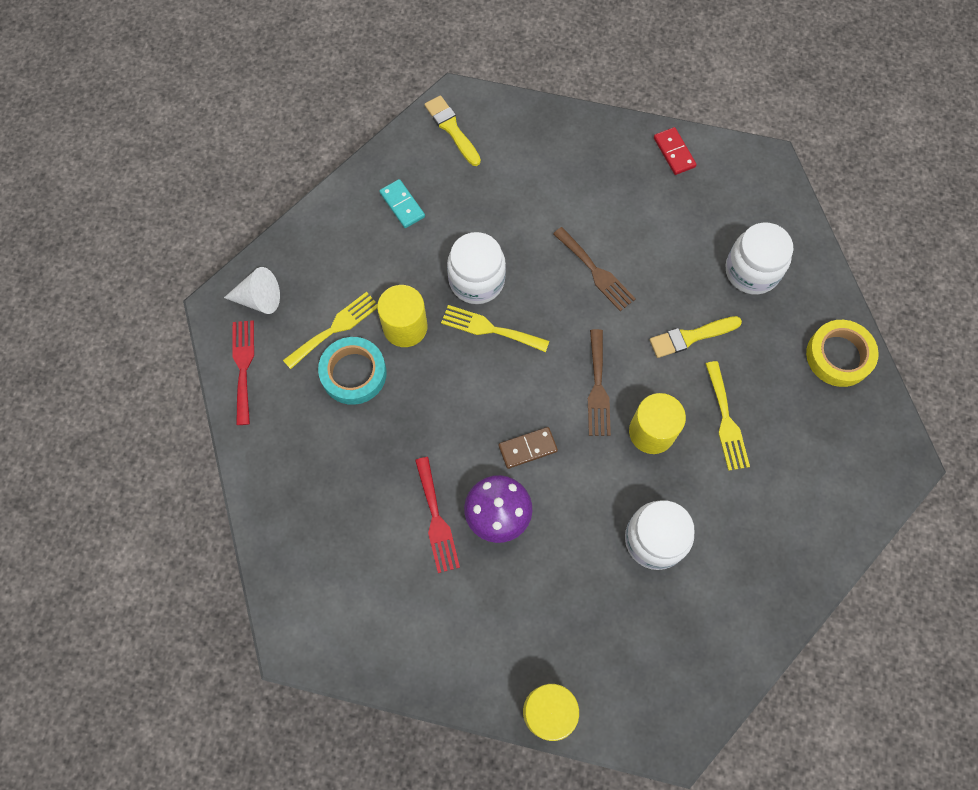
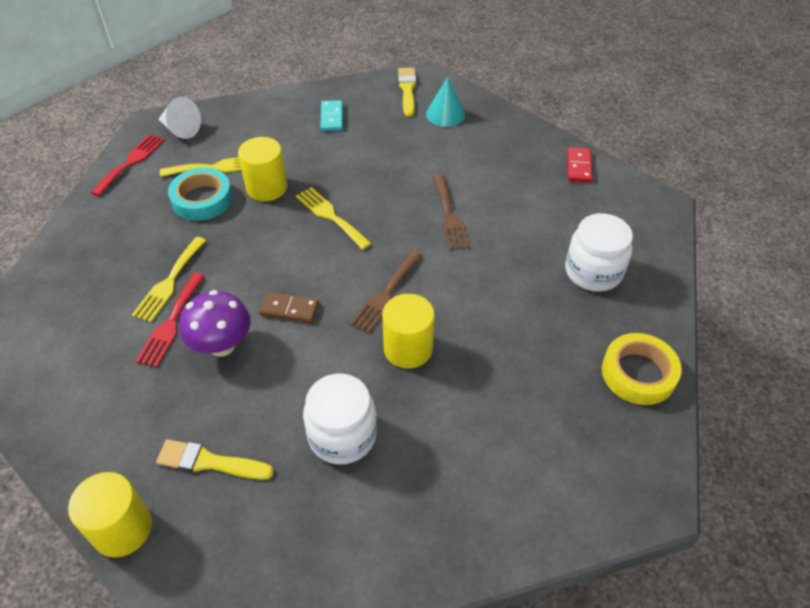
camera: 30 degrees right, 20 degrees down
white jar [447,232,506,304] -> none
yellow brush [649,316,742,358] -> yellow brush moved to [156,439,274,480]
yellow fork [705,361,750,471] -> yellow fork moved to [132,237,206,322]
none -> turquoise cone [426,77,465,127]

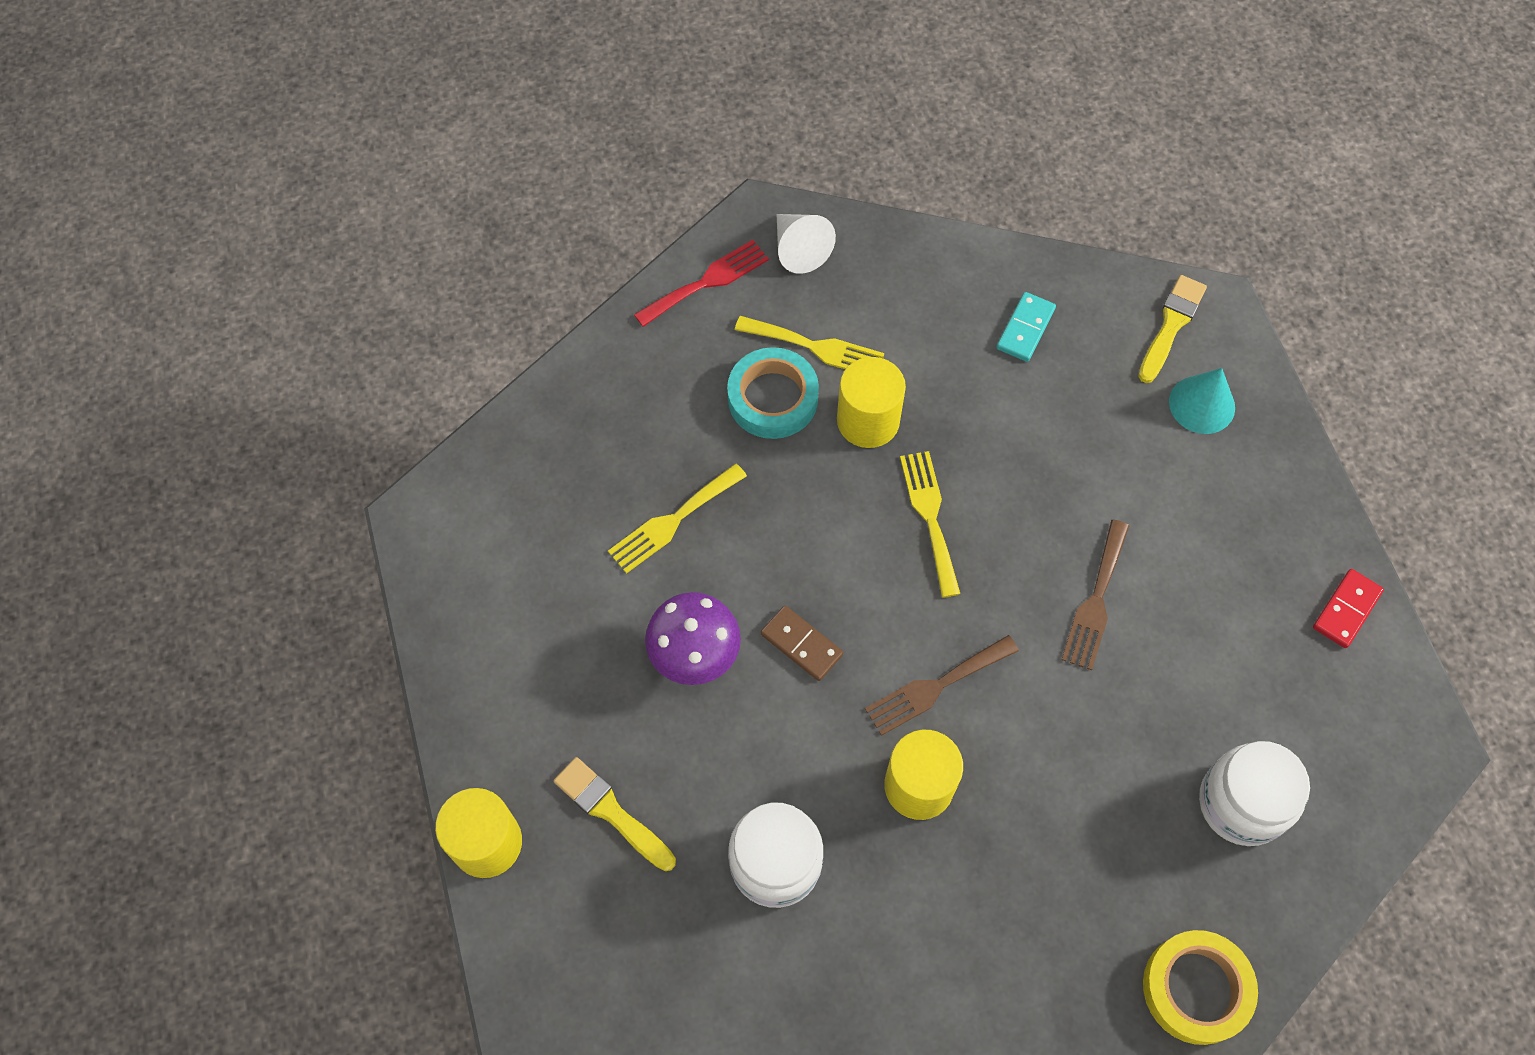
camera: 30 degrees right, 15 degrees up
red fork [135,273,205,368] -> none

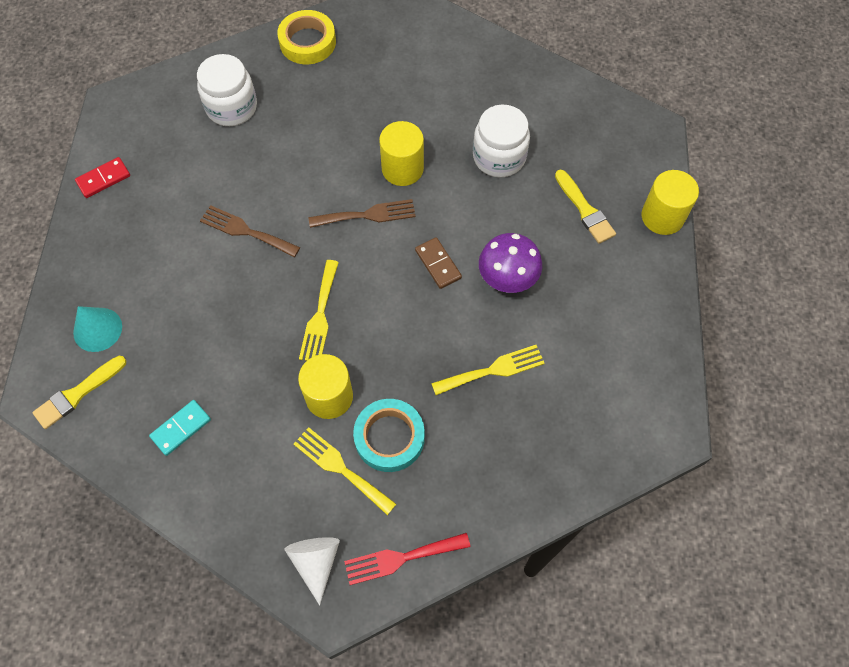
camera: 160 degrees left, 0 degrees up
brown fork [1062,519,1129,670] -> brown fork turned 105 degrees counterclockwise [200,205,300,257]

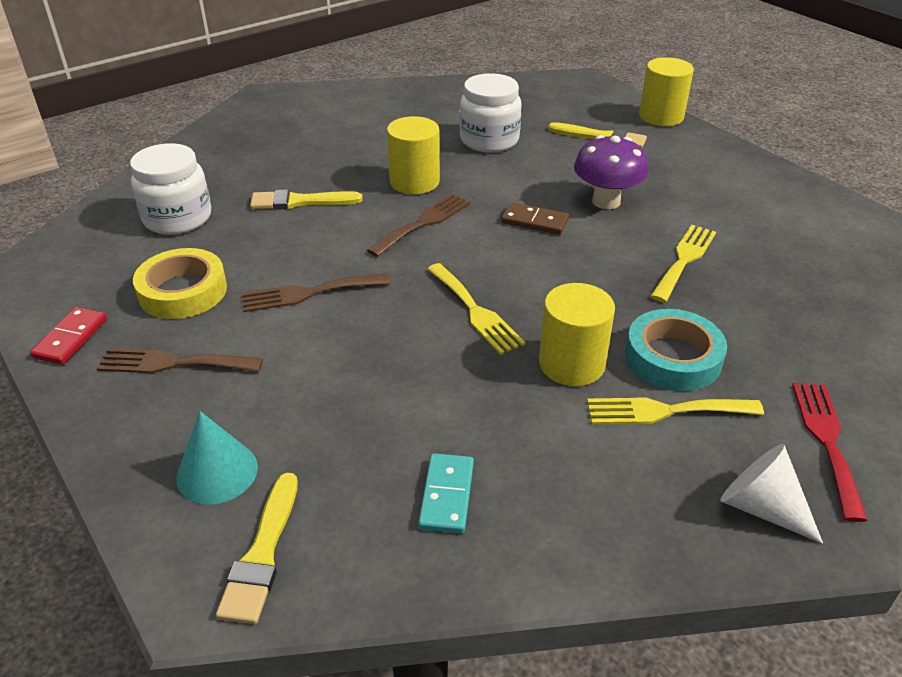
camera: 40 degrees left, 25 degrees down
yellow tape [277,10,336,64] -> yellow tape moved to [133,248,227,319]
red fork [344,533,470,585] -> red fork turned 150 degrees clockwise [792,383,868,522]
none -> brown fork [96,348,263,373]
none -> yellow brush [250,189,363,210]

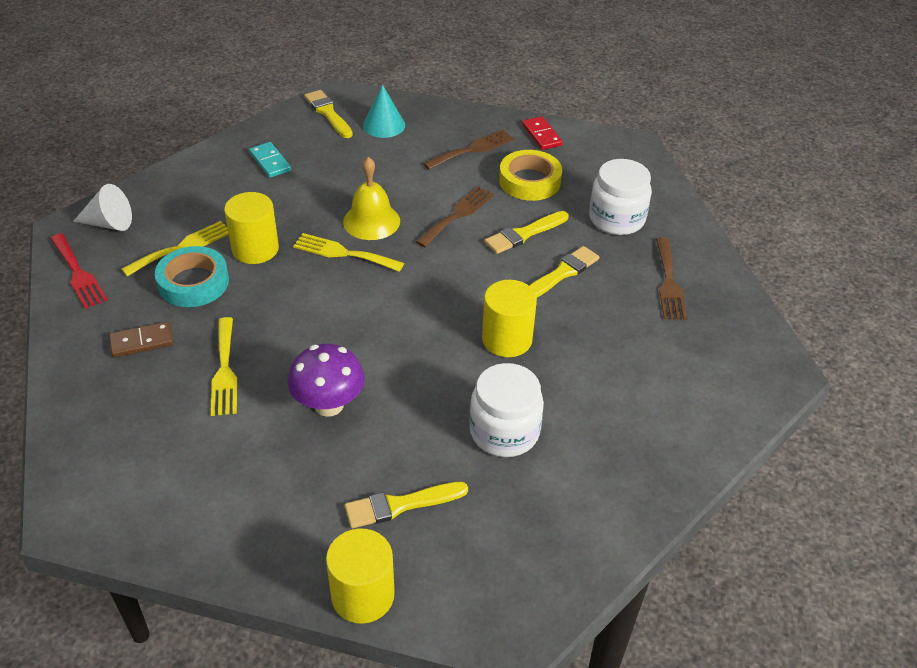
camera: 140 degrees right, 5 degrees up
brown fork [367,194,470,257] -> brown fork moved to [656,237,687,320]
brown domino [501,202,569,235] -> brown domino moved to [109,322,173,357]
none -> yellow bell [343,157,400,240]
none -> yellow brush [484,211,569,254]

